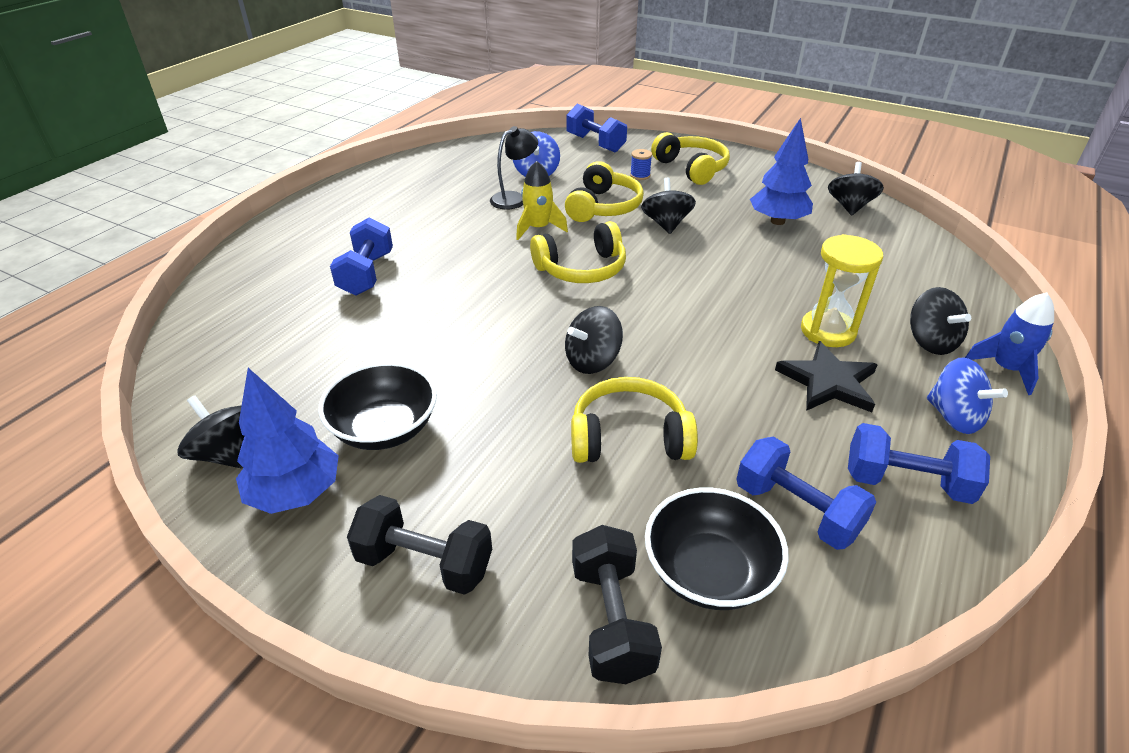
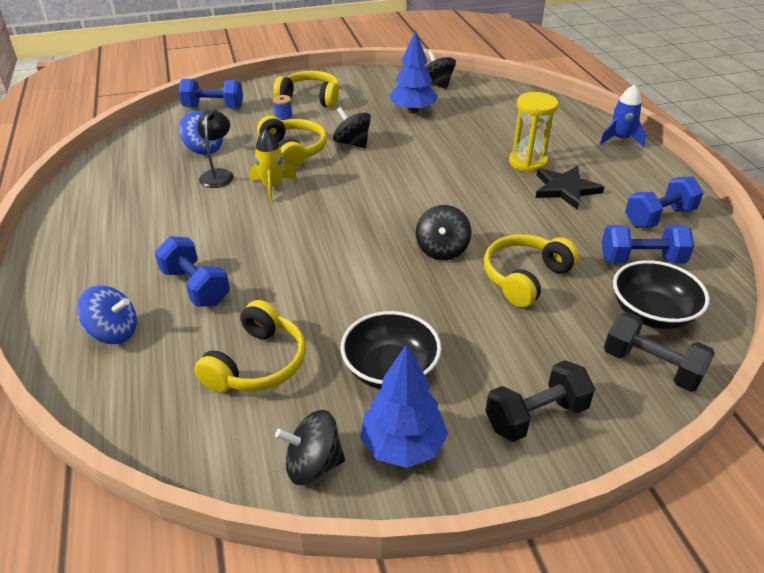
camera: 45 degrees left, 0 degrees up
yellow headphones [530,221,626,283] -> yellow headphones moved to [194,300,306,393]
black spinning top [910,287,971,355] -> none
blue spinning top [927,357,1008,434] -> blue spinning top moved to [77,286,137,344]

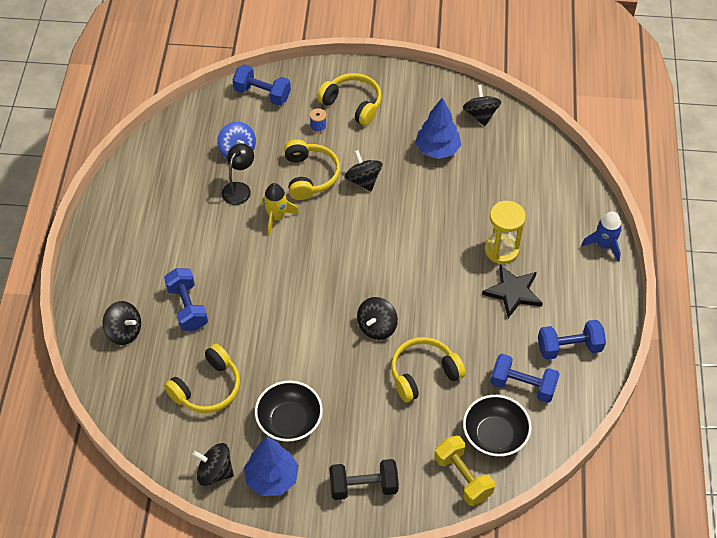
camera: 20 degrees right, 15 degrees up
blue spinning top [77,286,137,344] -> black spinning top [102,301,141,345]
black dumbbell [604,312,715,392] -> yellow dumbbell [434,435,495,506]

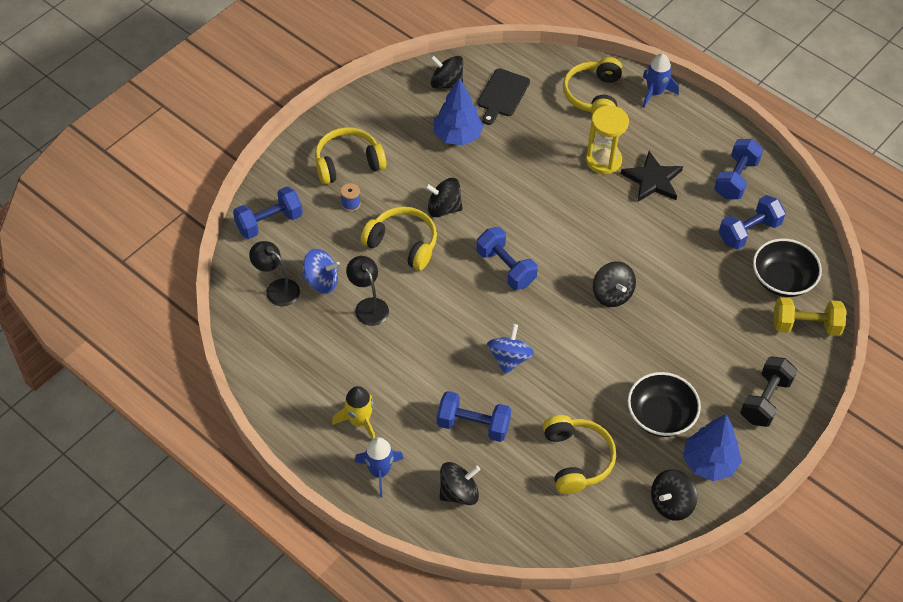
camera: 55 degrees left, 0 degrees up
yellow rocket [262,183,299,235] -> yellow rocket moved to [332,386,375,439]
yellow headphones [391,337,466,402] -> yellow headphones moved to [563,57,623,115]
none -> black lamp [249,241,300,306]
none -> blue rocket [354,437,404,497]
none -> blue dumbbell [476,227,538,290]
none -> black cutting board [477,68,530,125]
none -> blue spinning top [487,324,534,374]

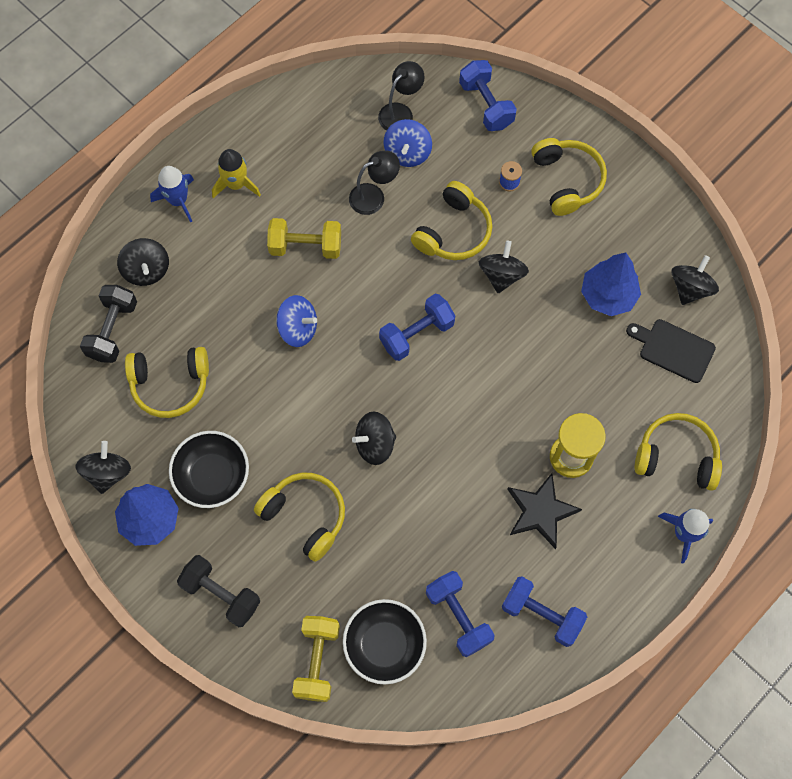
camera: 95 degrees right, 15 degrees up
blue dumbbell [437,391,511,442] -> none
black spinning top [651,469,698,521] -> black spinning top turned 45 degrees clockwise [75,441,131,494]
none -> black dumbbell [80,285,137,363]
none -> yellow headphones [254,472,345,562]
none -> yellow dumbbell [267,218,341,259]

